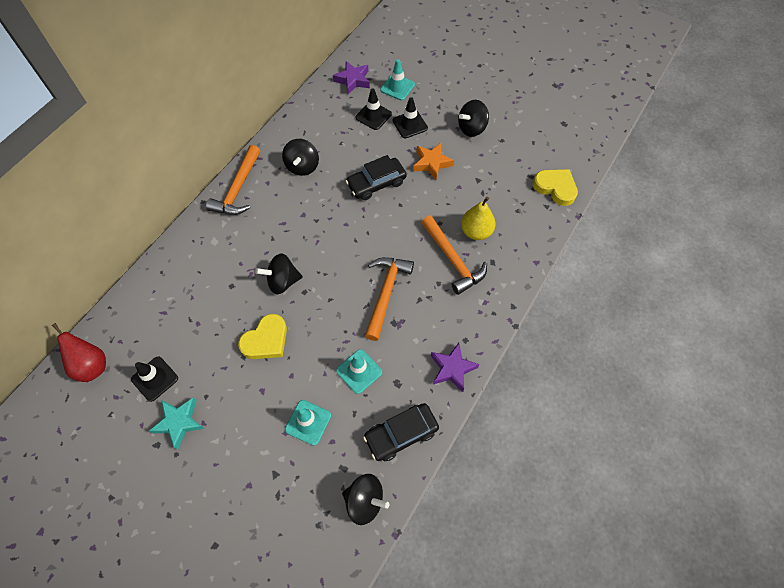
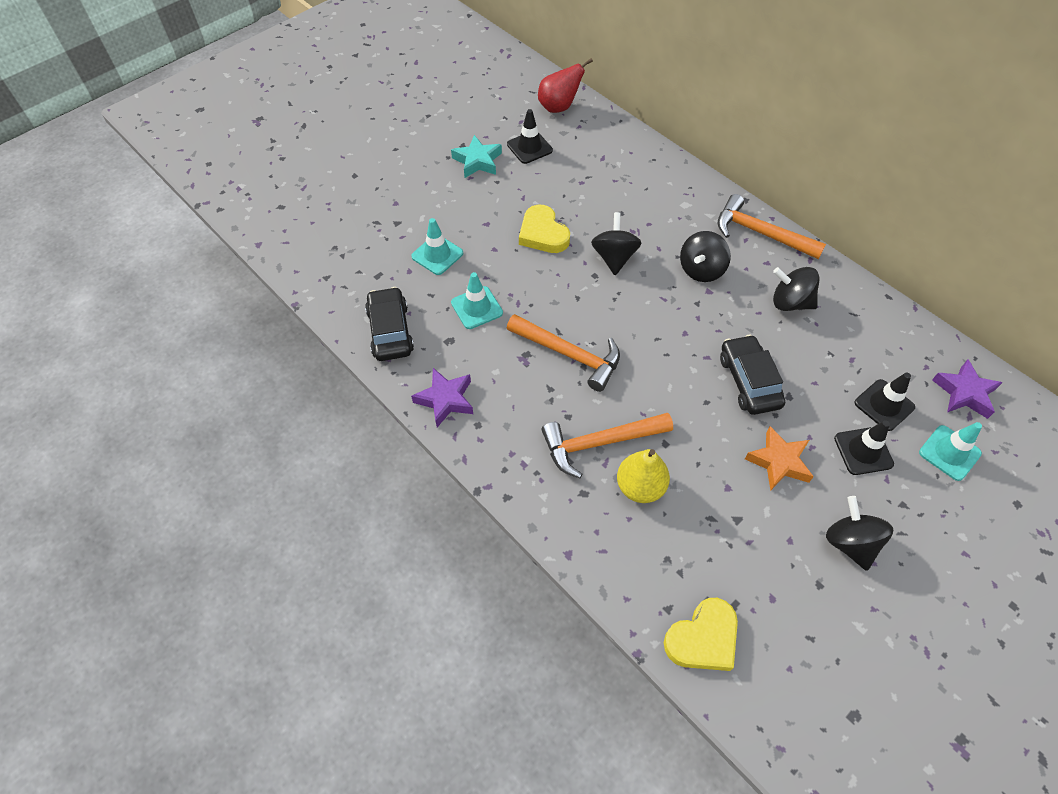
camera: 105 degrees right, 5 degrees down
black spinning top [342,474,389,525] -> black spinning top moved to [680,231,731,282]

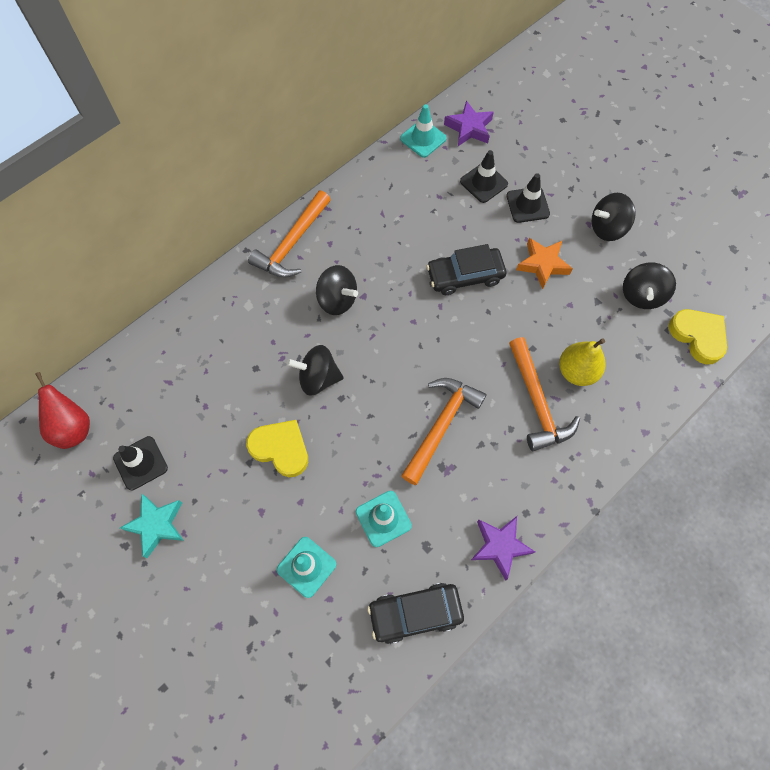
camera: 90 degrees left, 10 degrees up
yellow heart [519,205,570,253] -> yellow heart turned 120 degrees counterclockwise [246,420,308,477]
black spinning top [773,267,820,311] -> black spinning top moved to [623,262,676,309]
turquoise traffic cone [919,422,982,481] -> turquoise traffic cone moved to [400,104,447,158]

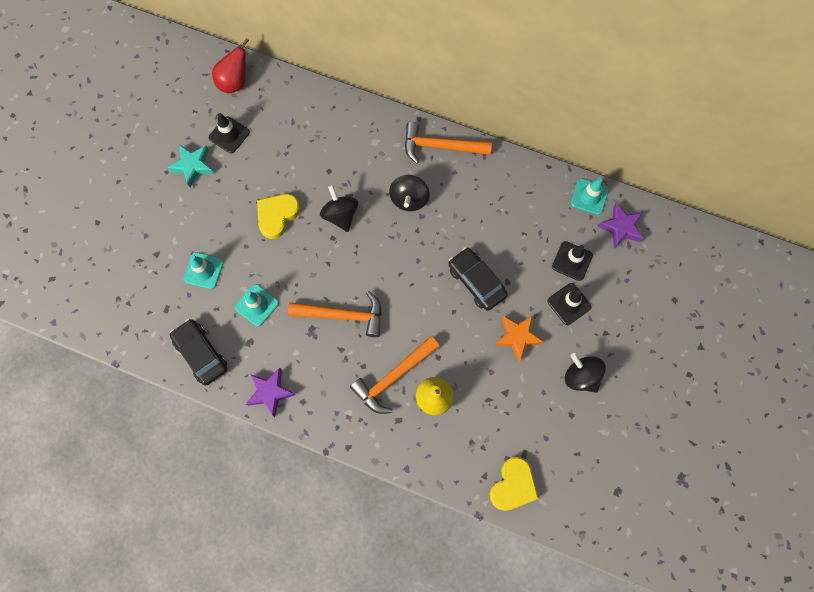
camera: 65 degrees right, 5 degrees up
yellow heart [246,420,308,477] -> yellow heart turned 150 degrees counterclockwise [257,194,300,239]
black spinning top [623,262,676,309] -> none

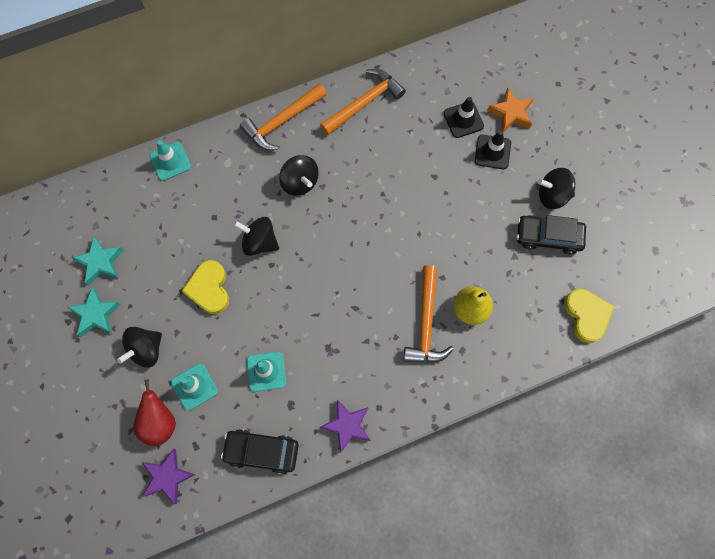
camera: 45 degrees left, 0 degrees up
black traffic cone [209,113,250,153] -> turquoise star [72,236,123,285]
red pear [212,38,249,93] -> red pear moved to [133,379,176,446]
orange hammer [288,291,382,337] -> orange hammer moved to [320,69,406,135]
black car [448,247,508,311] -> black car moved to [517,215,586,255]
orange star [495,315,544,362] -> orange star moved to [487,87,534,132]
turquoise traffic cone [571,178,609,215] -> turquoise traffic cone moved to [150,140,191,181]
purple star [597,203,644,248] -> purple star moved to [142,449,195,504]
none -> black spinning top [117,327,162,368]

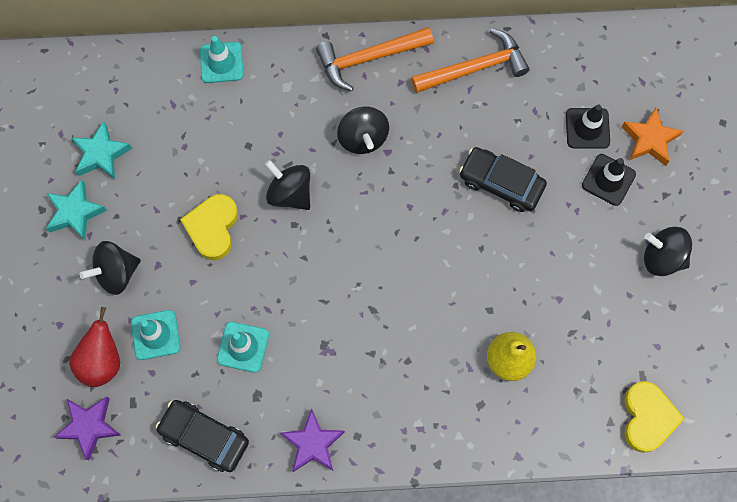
camera: 20 degrees right, 0 degrees up
orange hammer [404,265,454,363] -> none
black car [517,215,586,255] -> black car moved to [459,147,547,212]

